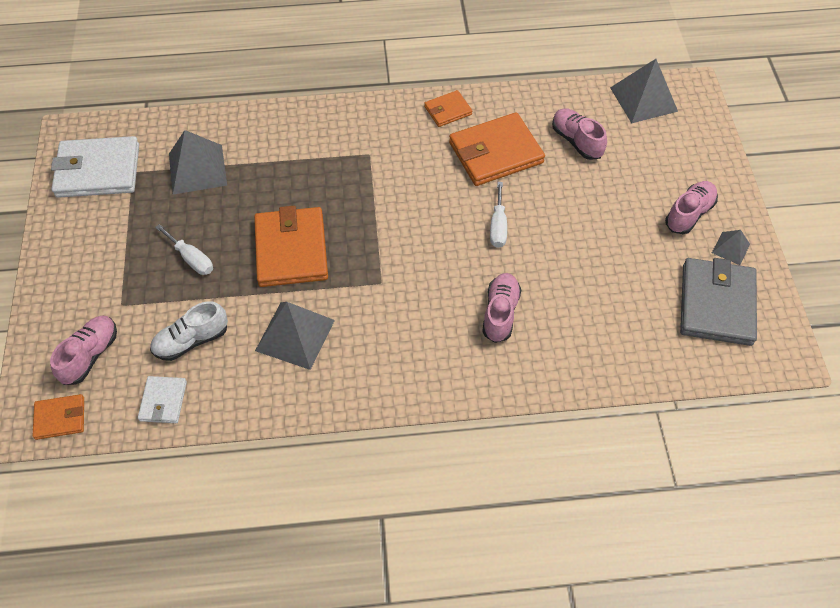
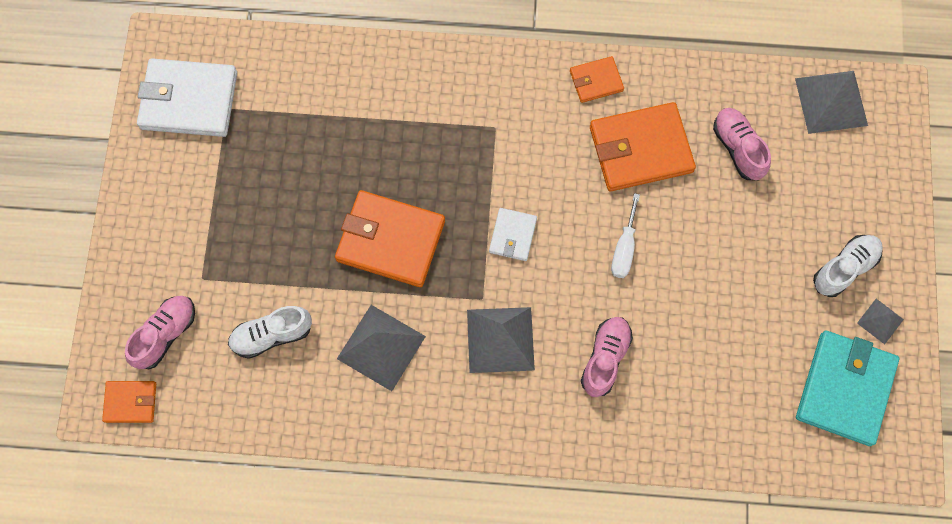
camera: 10 degrees right, 15 degrees up
white wallet [138,376,187,423] -> white wallet moved to [489,208,537,261]
white screwdriver [155,224,213,275] -> none
grey pyramid [169,130,227,195] -> grey pyramid moved to [467,307,535,373]
orange wallet [254,206,328,287] -> orange wallet turned 75 degrees counterclockwise [335,190,445,287]
pink shoe [665,181,718,234] -> white shoe [813,235,883,297]
grey wallet [680,258,757,346] -> turquoise wallet [796,331,899,446]

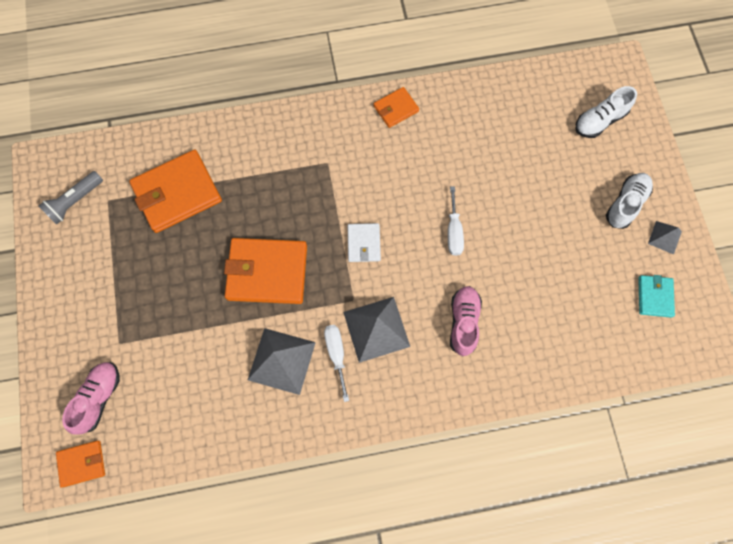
camera: 15 degrees left, 0 degrees up
white wallet [137,58,237,137] -> grey flashlight [38,171,103,225]
white shoe [228,306,312,359] -> white shoe moved to [575,86,637,138]
orange wallet [590,102,696,191] -> orange wallet moved to [129,150,222,233]
pink shoe [713,108,771,180] -> none
grey pyramid [795,71,868,134] -> none
turquoise wallet [796,331,899,446] -> turquoise wallet [638,275,675,318], size x0.52
none -> white screwdriver [324,325,349,402]

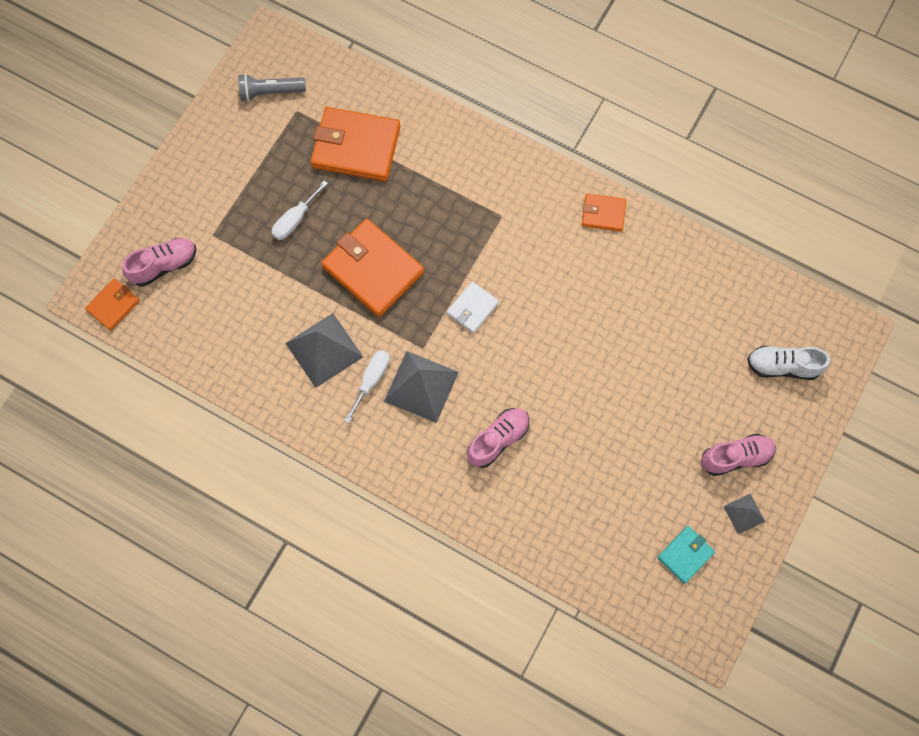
camera: 40 degrees right, 0 degrees up
orange wallet [56,441,105,488] -> orange wallet turned 75 degrees counterclockwise [85,279,140,331]
white screwdriver [448,186,464,256] -> white screwdriver moved to [272,180,328,240]
white shoe [606,173,653,229] -> pink shoe [701,433,776,476]

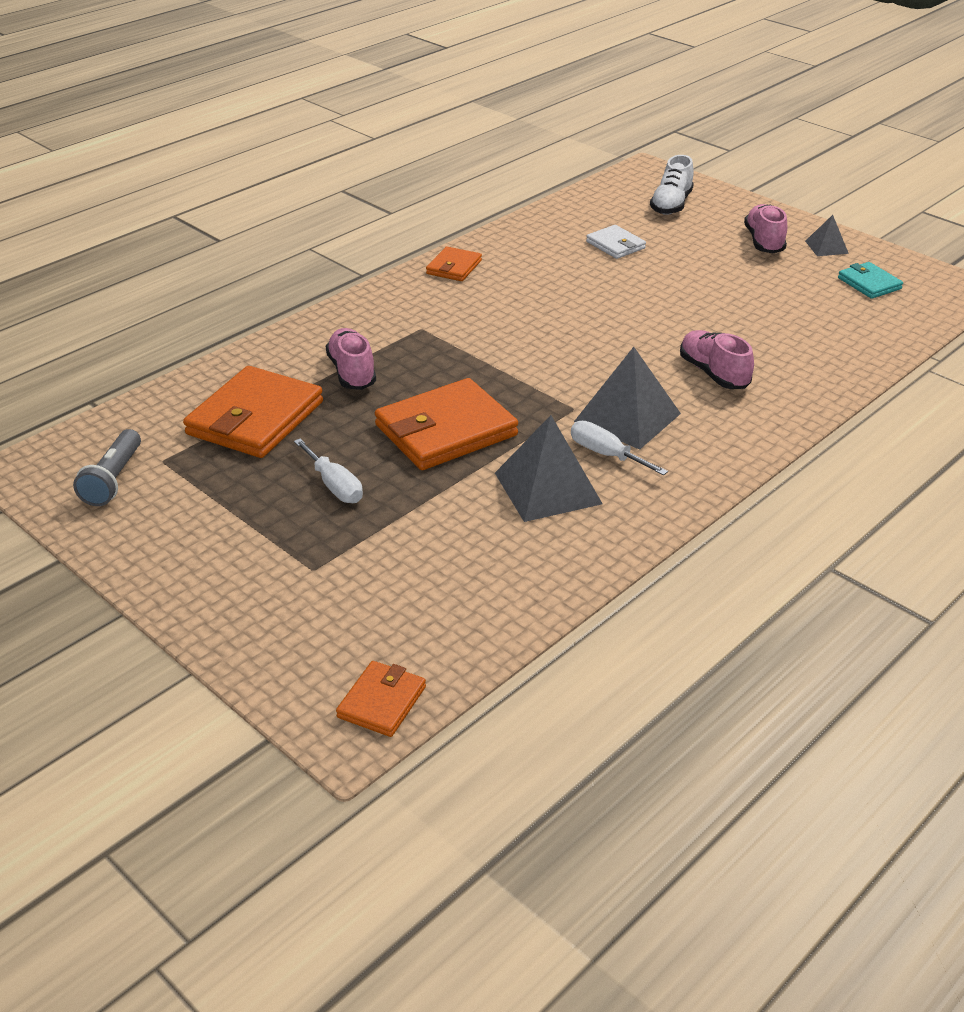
camera: 75 degrees left, 35 degrees down
orange wallet [85,279,140,331] -> orange wallet turned 60 degrees clockwise [336,661,426,737]
pink shoe [122,238,196,287] -> pink shoe moved to [326,328,376,390]
white wallet [447,281,499,333] -> white wallet moved to [586,225,646,259]

